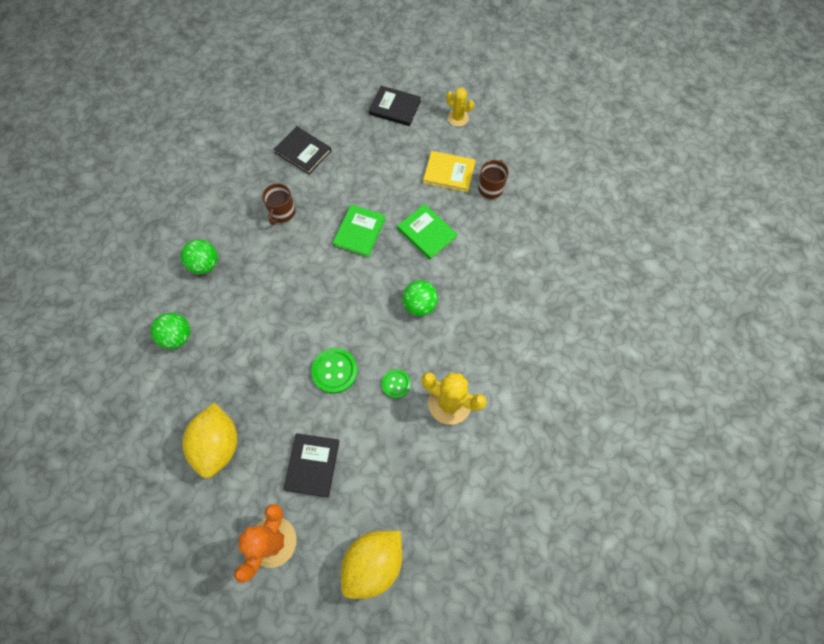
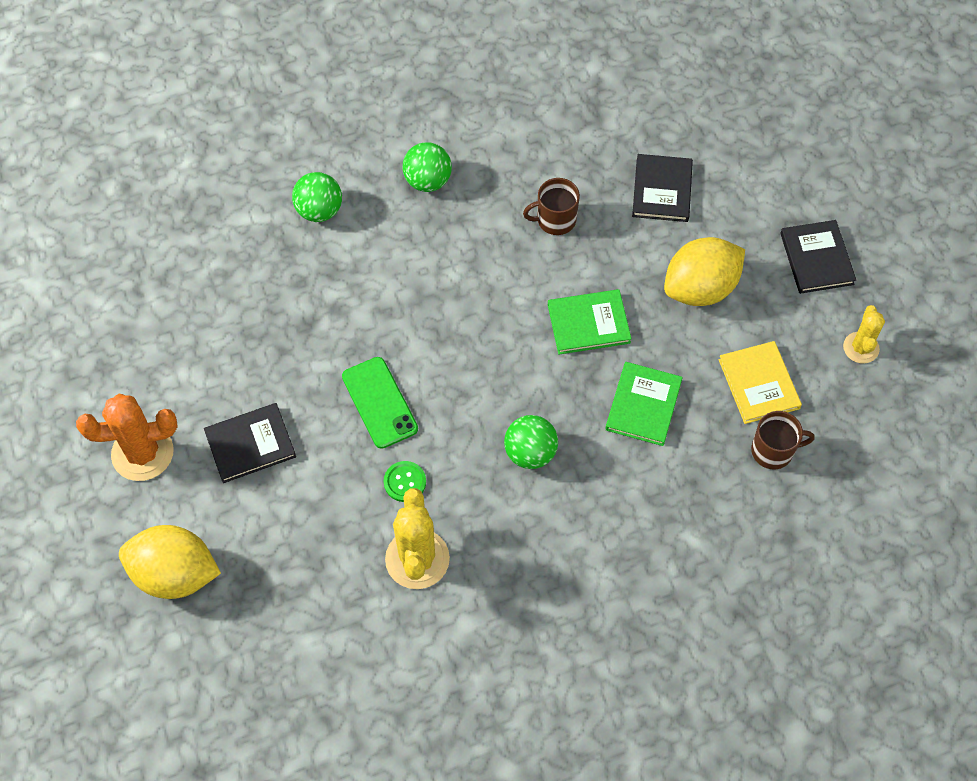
camera: 60 degrees right, 5 degrees down
yellow lemon [182,403,237,479] -> yellow lemon moved to [664,237,745,306]
green button [311,348,358,394] -> green phone [342,357,418,449]

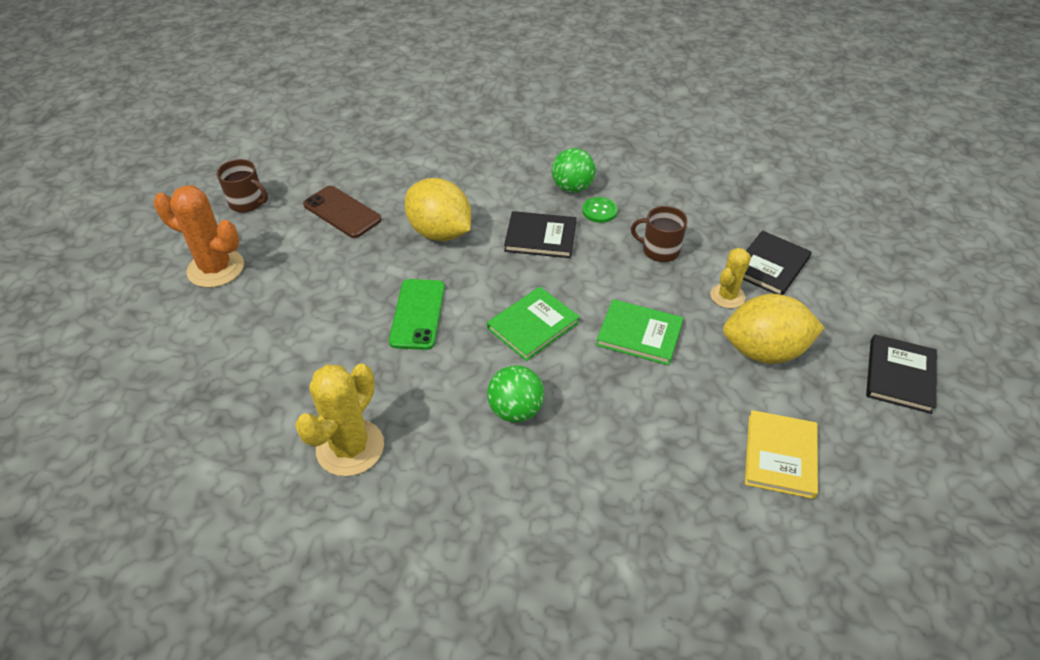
camera: 30 degrees right, 15 degrees down
yellow lemon [119,525,221,599] -> yellow lemon moved to [405,178,471,241]
black book [204,403,296,483] -> black book moved to [504,211,576,258]
green ball [292,172,342,222] -> none
green button [384,461,426,502] -> green button moved to [582,197,618,223]
green book [605,362,683,446] -> green book moved to [487,287,580,361]
brown mug [751,411,815,469] -> brown mug moved to [217,159,268,213]
yellow cactus [843,305,885,363] -> yellow cactus moved to [710,248,751,308]
none -> brown phone [303,186,382,238]

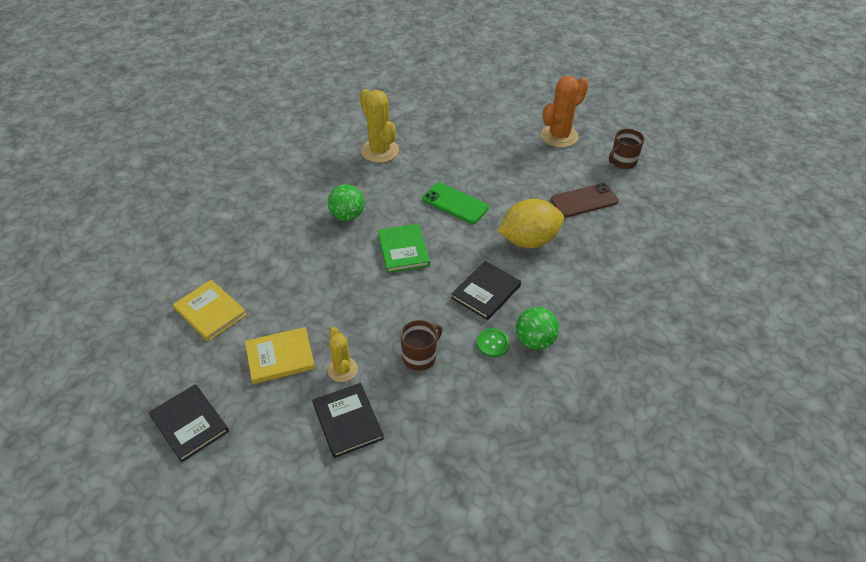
camera: 120 degrees right, 0 degrees up
green book [596,299,684,365] -> none
yellow lemon [723,294,825,364] -> yellow book [245,327,315,384]

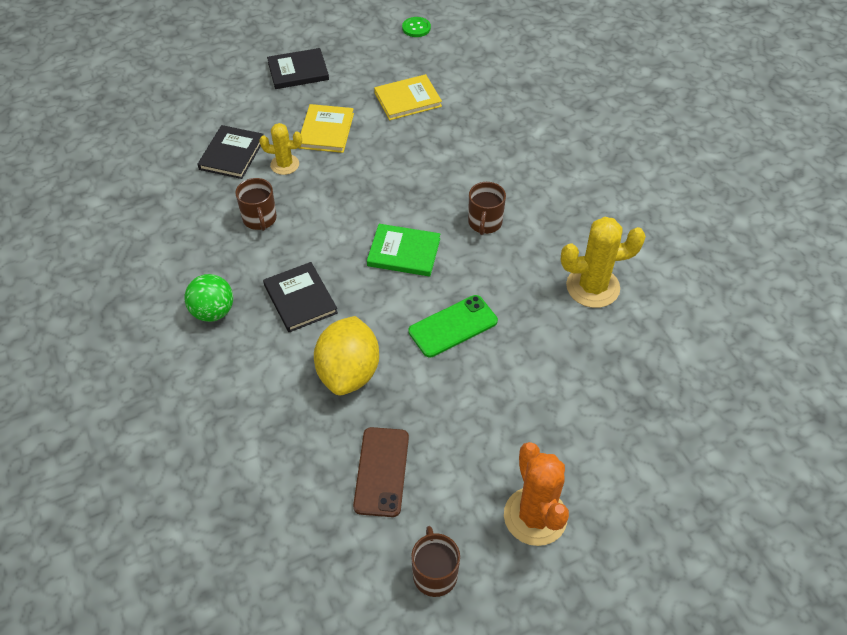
camera: 115 degrees right, 5 degrees up
black book [313,383,384,458] -> black book turned 75 degrees counterclockwise [197,125,264,179]
green ball [328,184,365,221] -> brown mug [468,182,506,235]
green button [477,328,510,357] -> green button moved to [402,17,431,37]

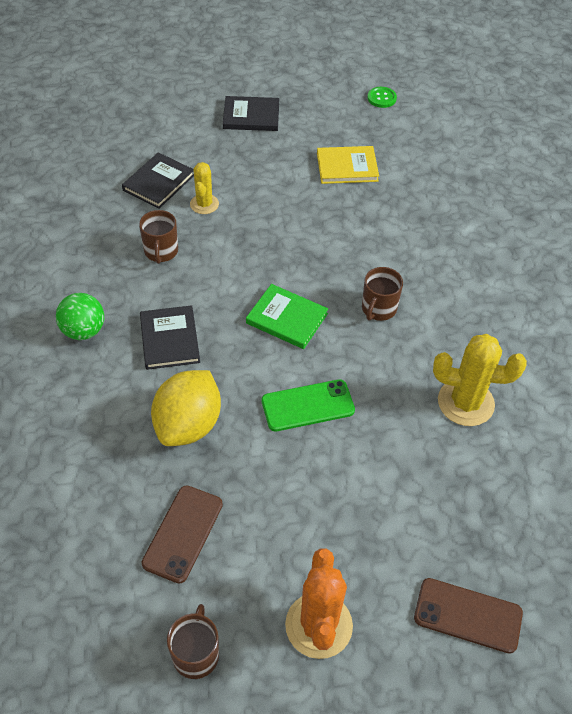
camera: 15 degrees right, 0 degrees up
yellow cactus [259,123,302,175] -> yellow cactus turned 75 degrees clockwise [190,162,219,214]
yellow book [299,104,354,153] -> none
none -> brown phone [414,578,523,654]

